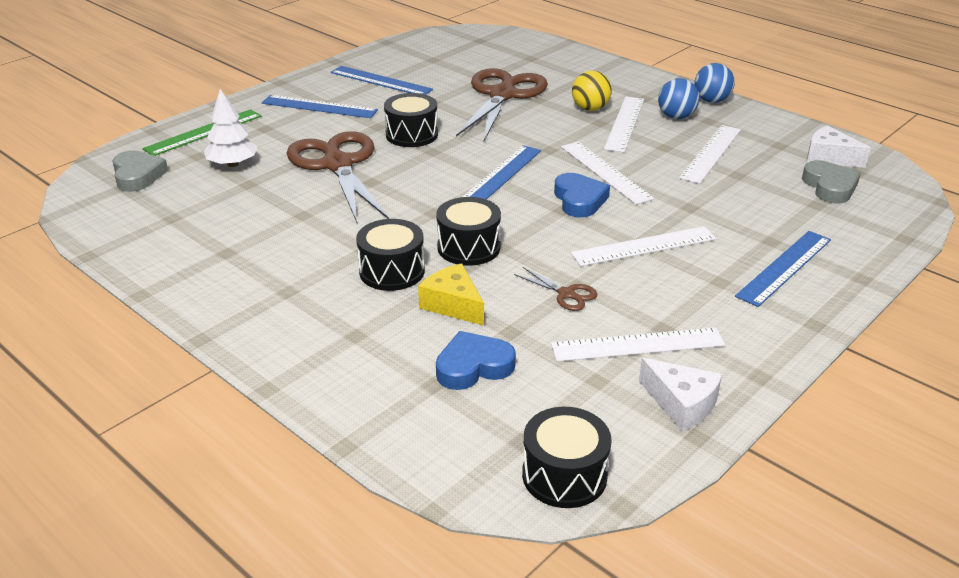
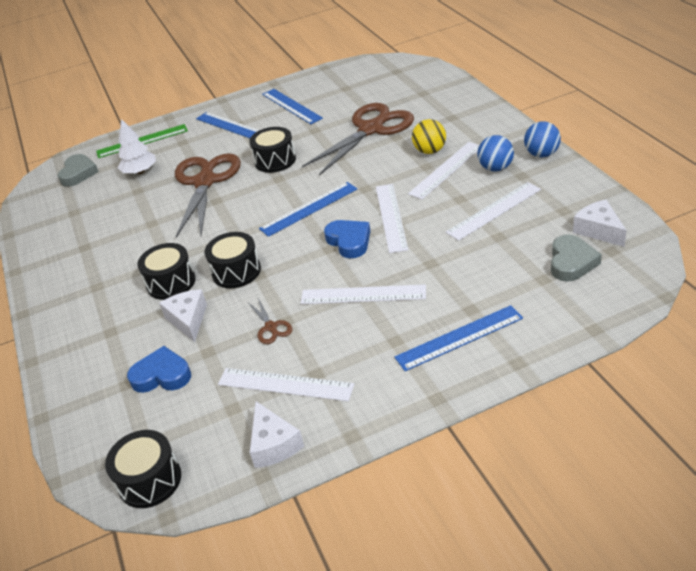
camera: 30 degrees right, 5 degrees up
yellow cheese [418,263,484,326] -> white cheese [159,289,207,342]
blue heart [554,173,610,217] -> blue heart turned 45 degrees counterclockwise [324,220,370,258]

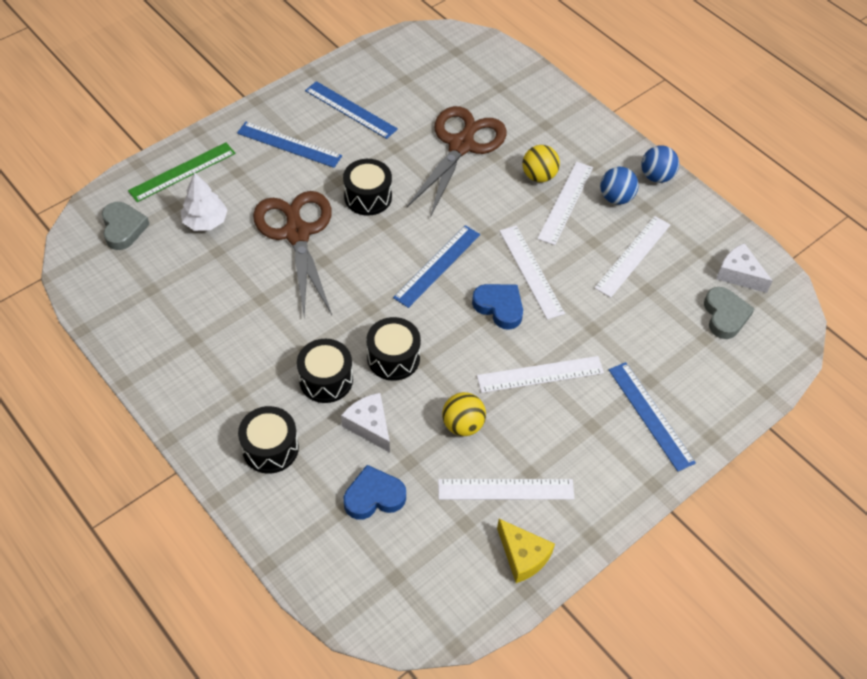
camera: 25 degrees left, 15 degrees up
black drum [105,430,181,508] -> black drum moved to [238,406,299,474]
brown scissors [248,298,292,344] -> yellow ball [442,392,486,436]
white cheese [250,401,304,468] -> yellow cheese [497,519,555,583]
blue ruler [394,305,523,371] -> blue ruler turned 75 degrees counterclockwise [609,362,696,472]

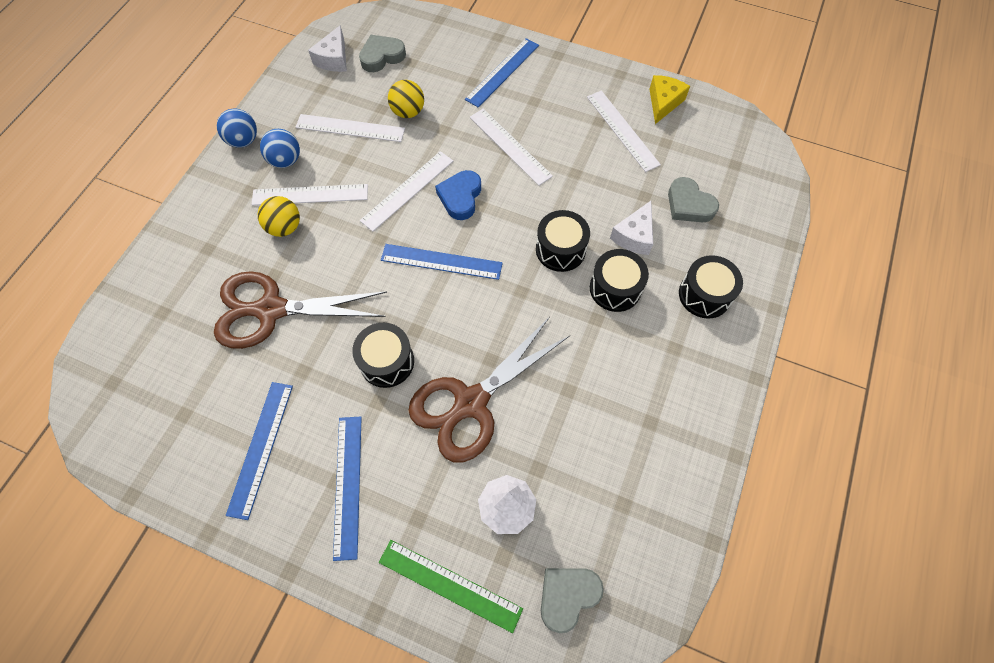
camera: 115 degrees left, 10 degrees up
blue heart [344,465,406,520] -> grey heart [668,177,719,222]
yellow ball [442,392,486,436] -> yellow ball moved to [388,80,424,118]

